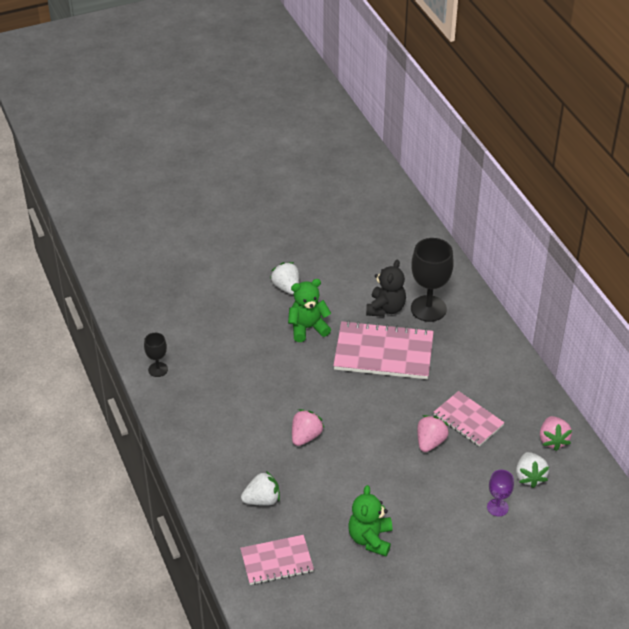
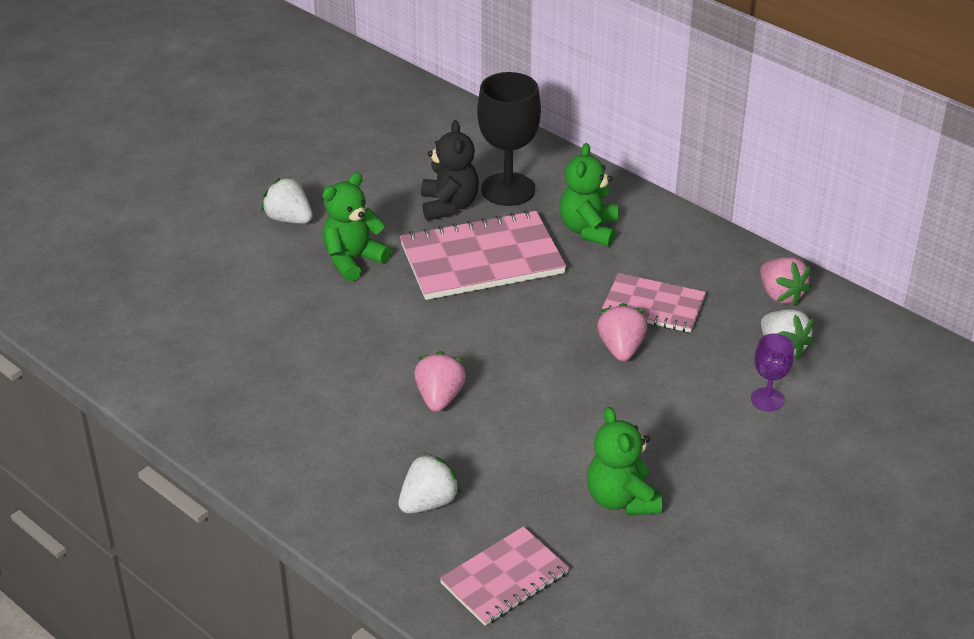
camera: 25 degrees left, 5 degrees down
black goblet [144,333,168,377] -> none
none -> green teddy bear [559,143,619,247]

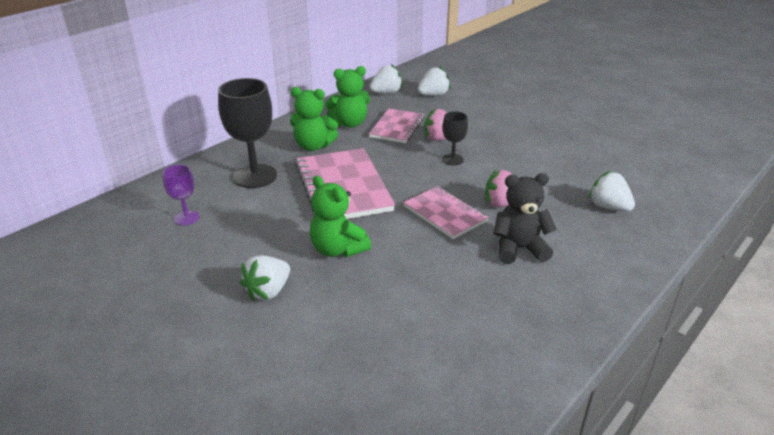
camera: 90 degrees left, 5 degrees down
black teddy bear [421,120,479,220] -> black teddy bear moved to [493,173,557,264]
pink notebook [440,526,569,626] -> pink notebook moved to [403,186,488,239]
green teddy bear [587,407,662,515] -> green teddy bear moved to [325,66,370,128]
purple goblet [751,333,794,411] -> purple goblet moved to [163,164,200,225]
pink strawberry [760,257,811,306] -> white strawberry [370,64,403,93]
none -> black goblet [442,111,468,166]

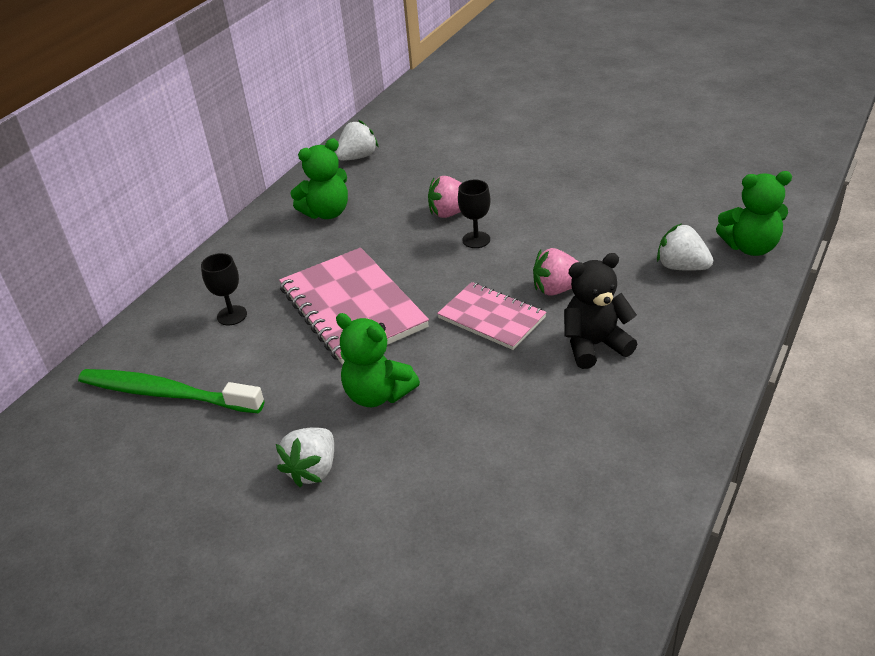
camera: 10 degrees left, 5 degrees up
purple goblet [163,164,200,225] -> green toothbrush [78,369,264,413]
black goblet [218,78,277,188] -> black goblet [201,253,247,325], size x0.52
green teddy bear [290,87,338,151] -> green teddy bear moved to [716,171,792,256]
pink notebook [369,109,424,143] -> none
white strawberry [418,67,451,96] -> none

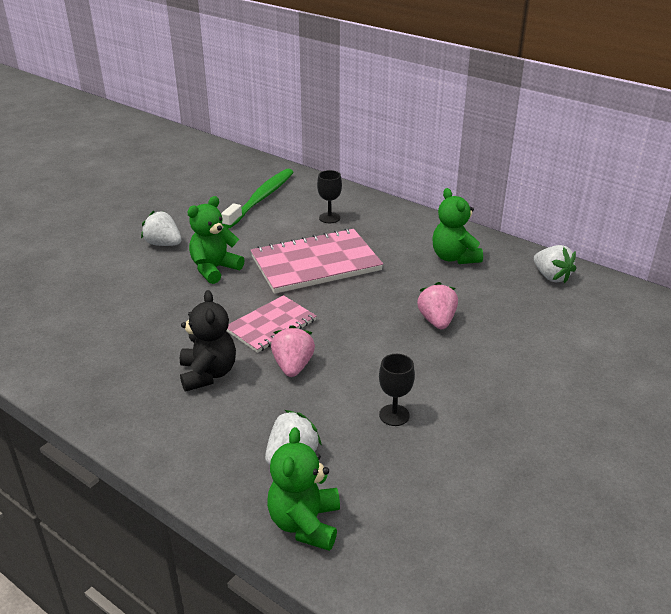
camera: 95 degrees right, 5 degrees down
black goblet [458,180,490,248] -> black goblet moved to [379,354,415,426]

